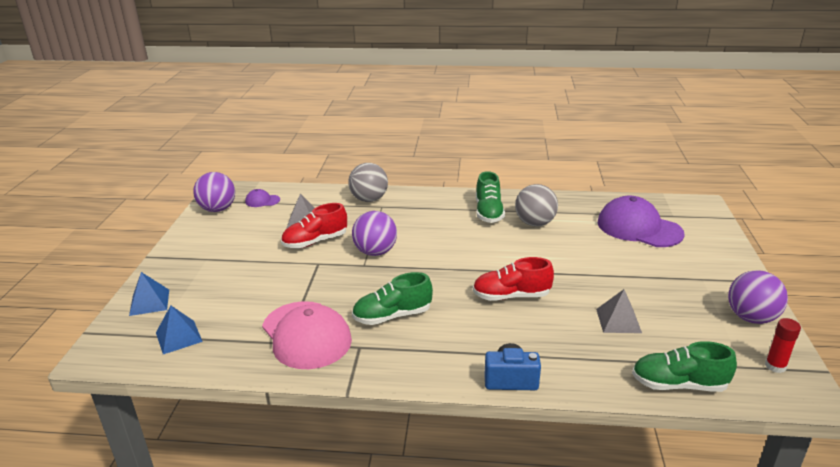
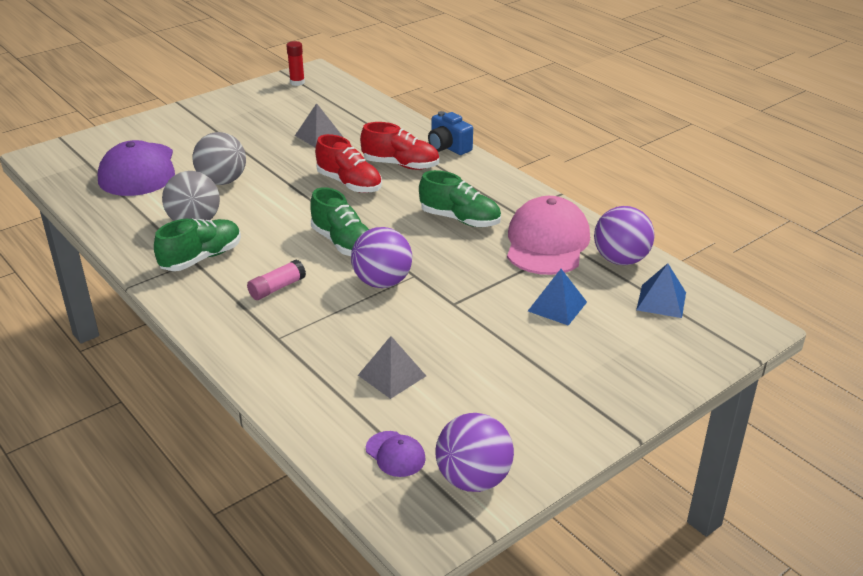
camera: 135 degrees left, 5 degrees up
blue pyramid [129,272,169,316] -> blue pyramid moved to [528,269,587,326]
red shoe [281,203,347,248] -> red shoe moved to [360,122,439,170]
grey ball [348,163,388,202] -> grey ball moved to [192,132,246,185]
green shoe [632,341,737,392] -> green shoe moved to [310,187,369,256]
purple ball [728,270,788,324] -> purple ball moved to [594,206,655,265]
none -> pink glue stick [247,260,306,300]

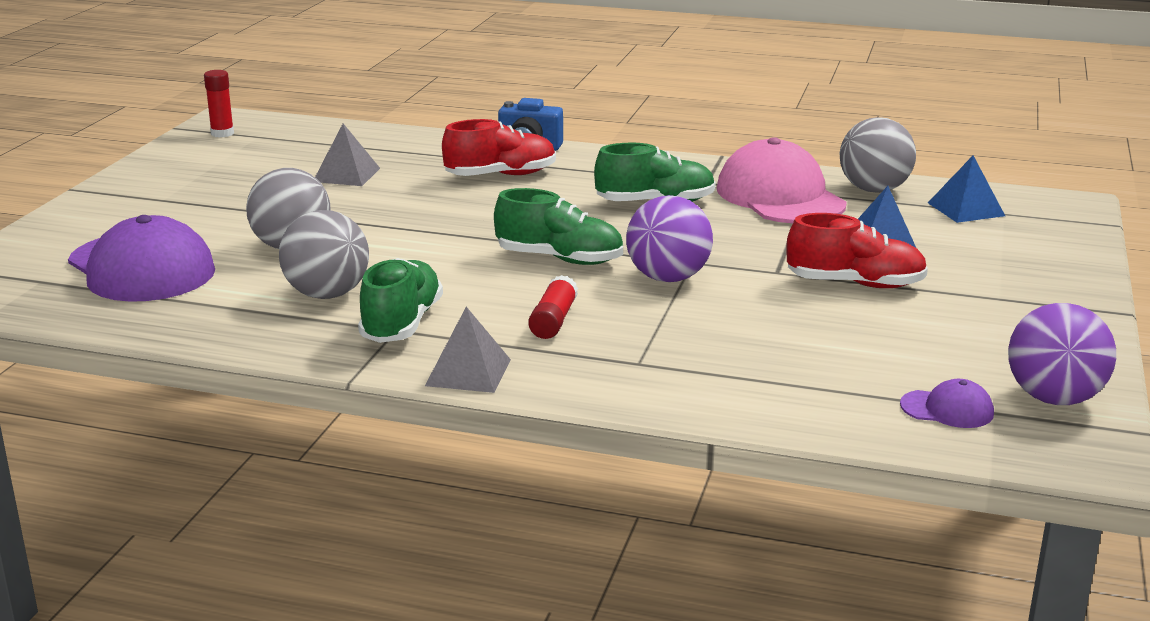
camera: 35 degrees left, 10 degrees down
pink glue stick [247,260,306,300] -> red glue stick [528,275,578,339]
red shoe [315,134,382,193] -> red shoe moved to [786,213,928,288]
grey pyramid [358,336,426,399] -> grey pyramid moved to [425,307,511,393]
purple ball [594,206,655,265] -> grey ball [840,117,916,193]

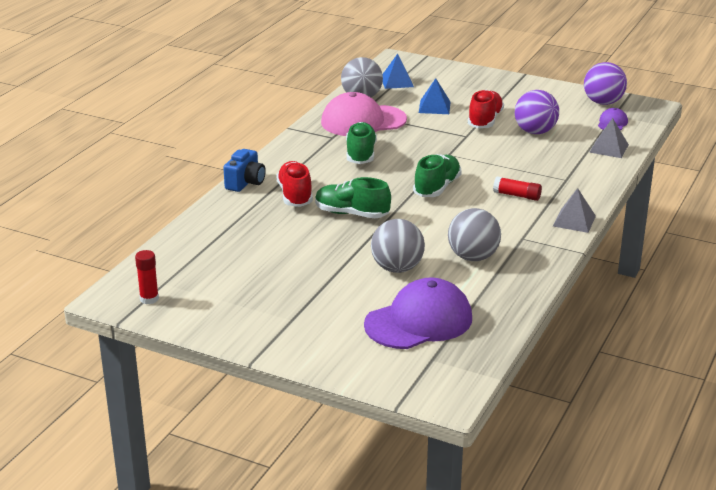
camera: 80 degrees left, 5 degrees up
grey pyramid [315,124,380,186] -> grey pyramid moved to [589,118,629,158]
green shoe [358,258,443,343] -> green shoe moved to [315,177,391,218]
purple ball [626,195,713,282] -> purple ball moved to [515,90,559,134]

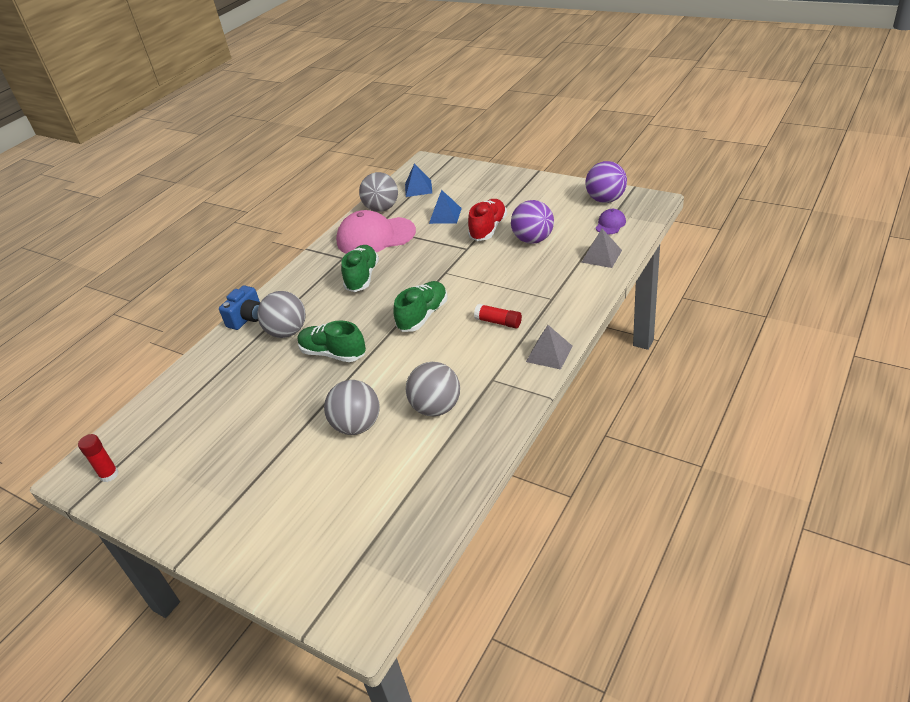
camera: 10 degrees right, 10 degrees up
red shoe [276,161,313,207] -> grey ball [257,291,306,338]
purple cap [364,277,472,349] -> none

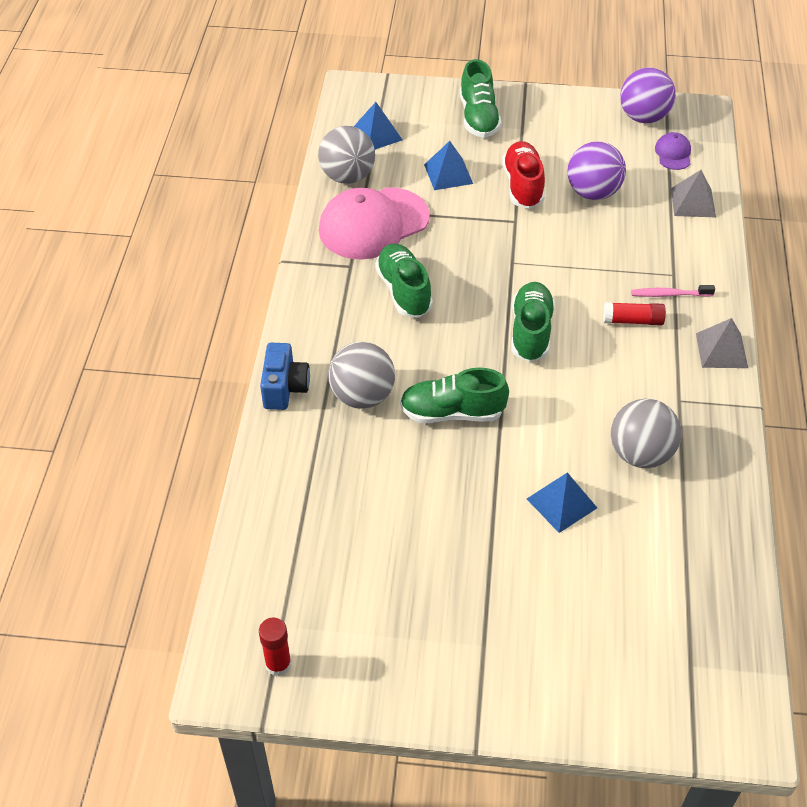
camera: 30 degrees left, 10 degrees up
grey ball [324,380,380,435] -> blue pyramid [527,473,597,533]
none -> green shoe [460,59,502,138]
none -> pink toothbrush [631,285,715,297]

